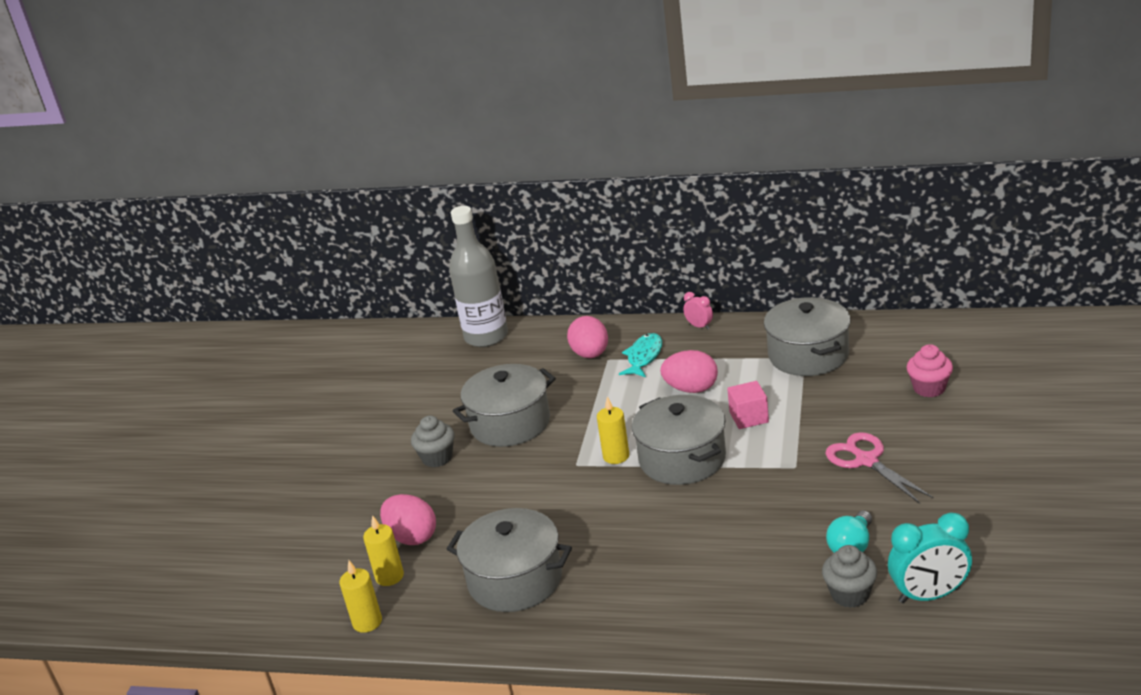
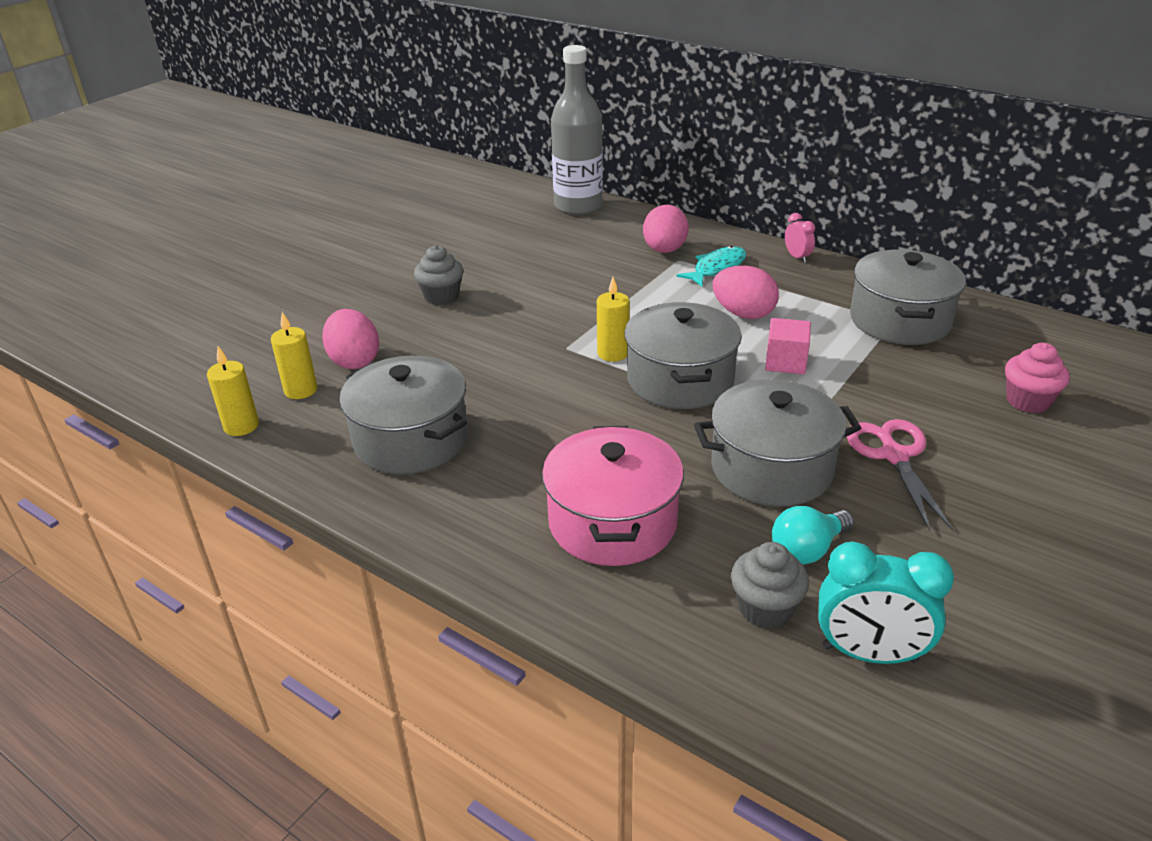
camera: 20 degrees right, 5 degrees up
grey pot [453,364,556,447] -> grey pot moved to [694,379,861,507]
none -> pink pot [542,426,684,566]

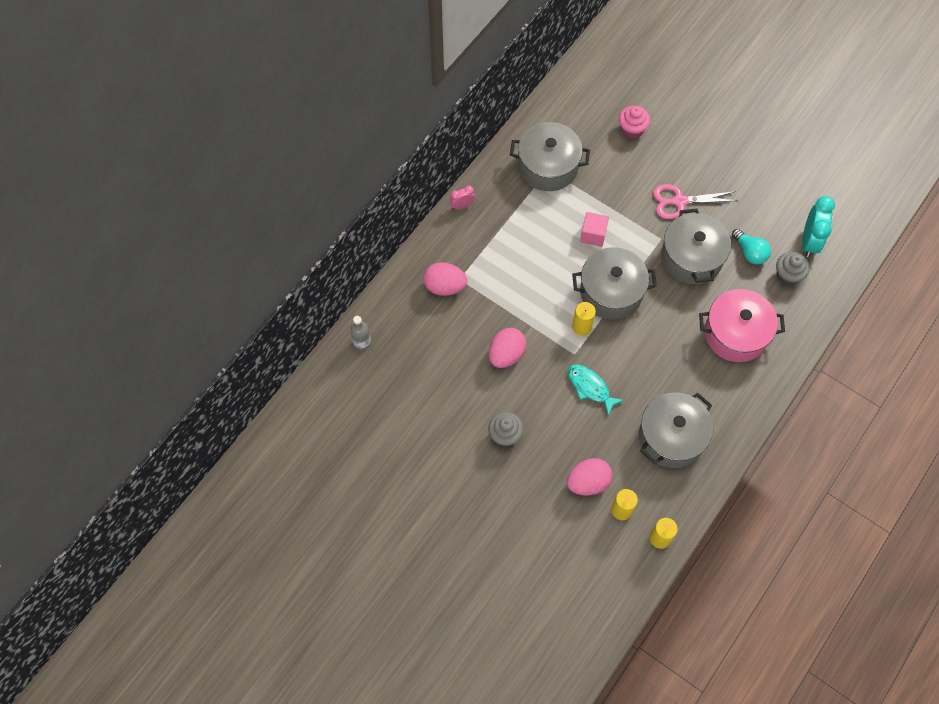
camera: 90 degrees left, 30 degrees up
grey bottle [551,45,603,215] -> grey bottle [350,316,371,350], size x0.45
turquoise fish [676,246,746,287] -> turquoise fish moved to [568,364,624,416]
pink egg [713,266,779,319] -> pink egg moved to [489,328,526,368]

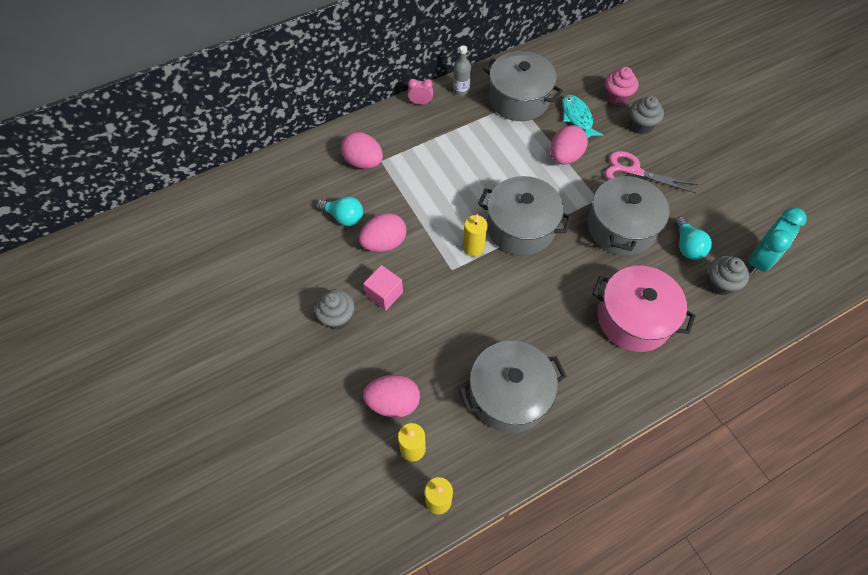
camera: 25 degrees right, 5 degrees down
grey bottle [350,316,371,350] -> grey bottle moved to [453,45,471,96]
turquoise fish [568,364,624,416] -> turquoise fish moved to [562,95,603,139]
pink cube [580,212,609,247] -> pink cube moved to [363,265,403,310]
none -> turquoise light bulb [316,196,363,226]
none -> pink egg [550,125,588,165]
none -> grey cupcake [630,96,664,134]

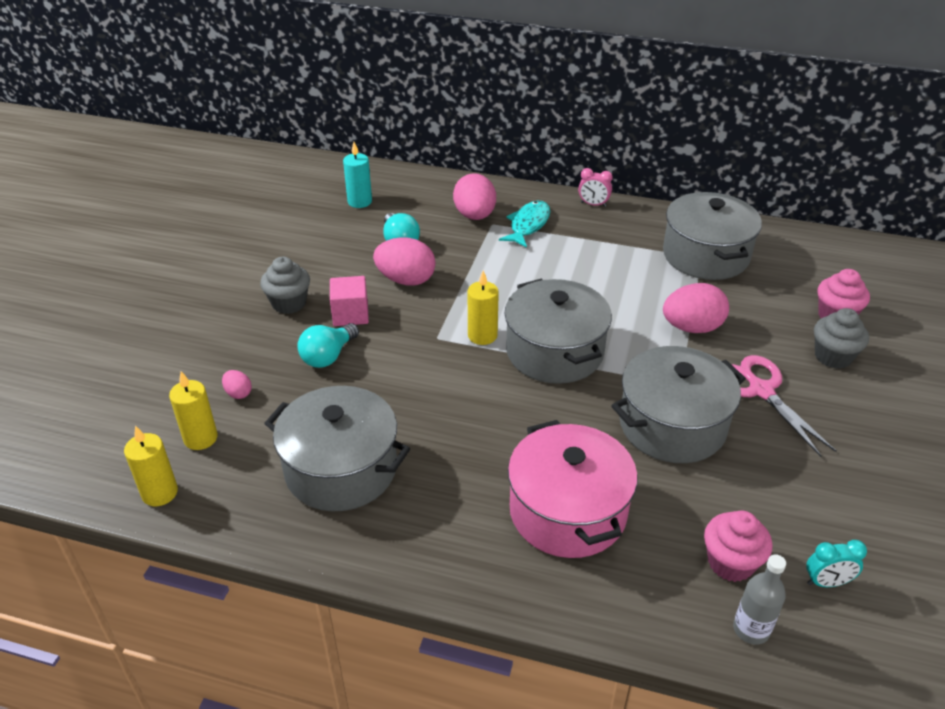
camera: 45 degrees right, 20 degrees down
pink egg [363,374,420,418] -> pink egg [222,370,252,399], size x0.48
pink clock [408,79,433,105] -> pink clock turned 150 degrees clockwise [578,168,613,207]
grey bottle [453,45,471,96] -> grey bottle moved to [733,554,786,645]
turquoise fish [562,95,603,139] -> turquoise fish moved to [499,201,550,248]
turquoise light bulb [675,216,712,260] -> turquoise light bulb moved to [297,323,359,368]
grey cupcake [707,256,749,295] -> pink cupcake [704,510,772,582]
turquoise clock [748,208,807,275] -> turquoise clock [806,540,867,587], size x0.53
none -> turquoise candle [343,142,372,208]

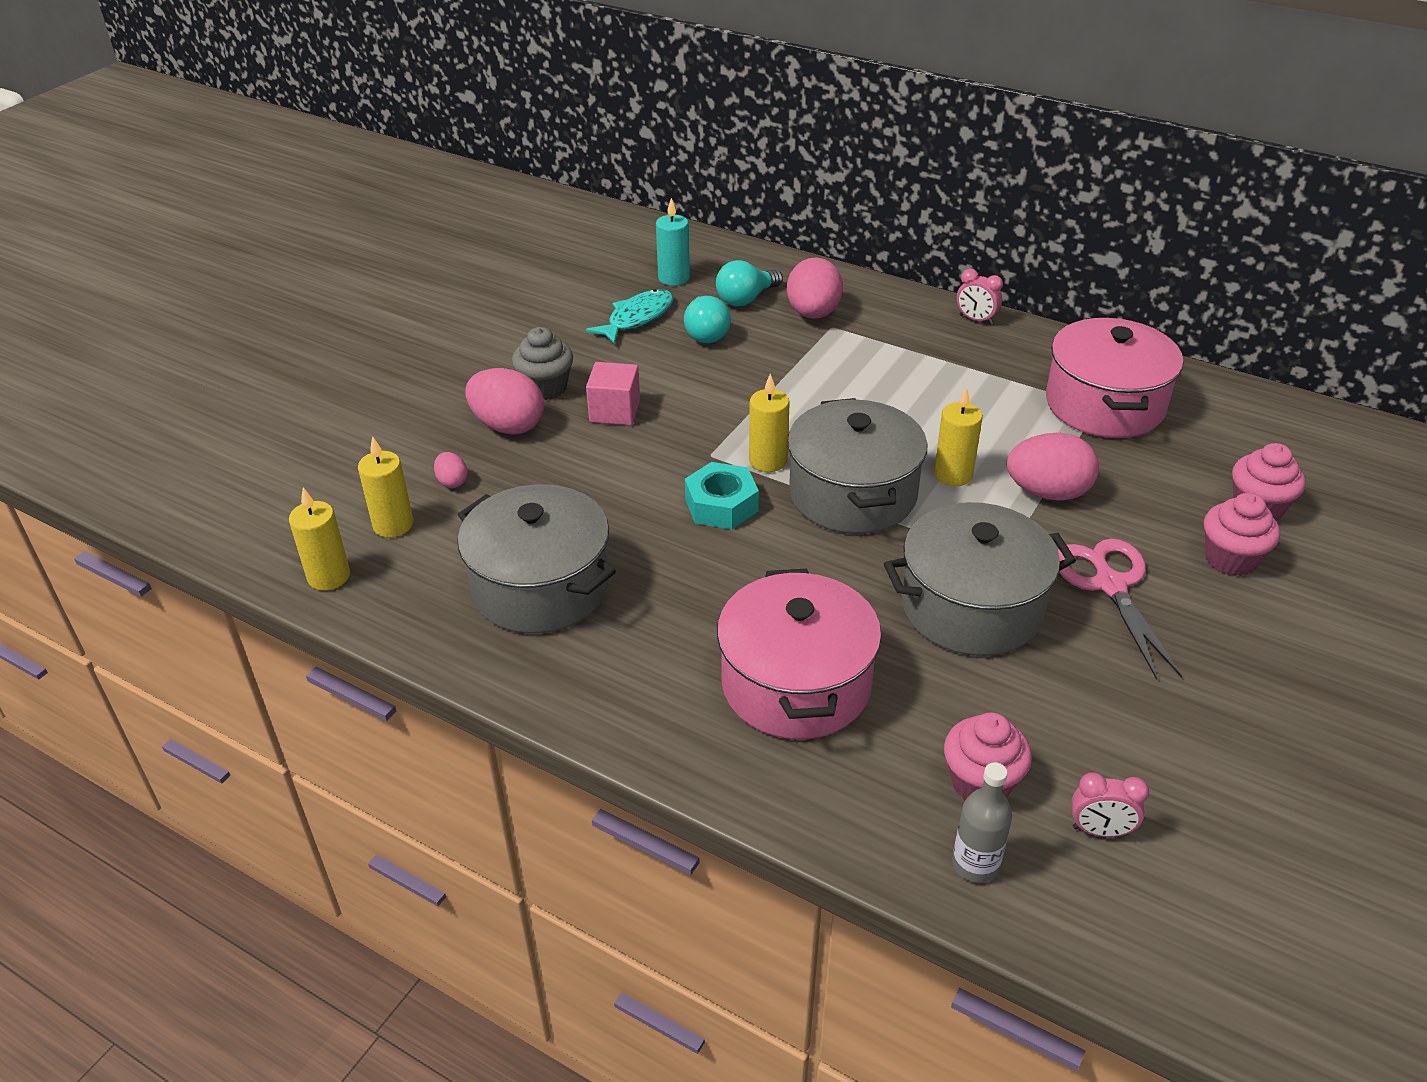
camera: 15 degrees right, 0 degrees up
turquoise light bulb [297,323,359,368] -> turquoise light bulb moved to [716,260,783,306]
pink egg [373,237,436,286] -> pink egg moved to [465,368,544,435]
turquoise fish [499,201,550,248] -> turquoise fish moved to [586,289,673,345]
grey pot [663,192,762,280] -> pink pot [1046,318,1183,438]
turquoise clock [806,540,867,587] -> pink clock [1071,772,1149,837]
grey cupcake [814,308,869,369] -> pink cupcake [1204,493,1280,576]
none -> turquoise nut [685,462,759,529]
none -> yellow candle [934,387,983,486]

